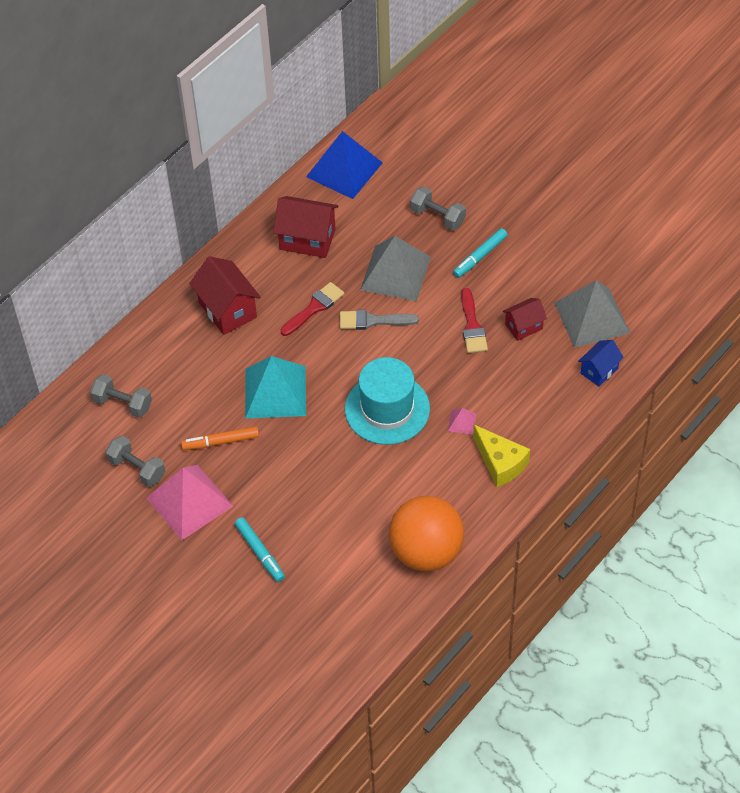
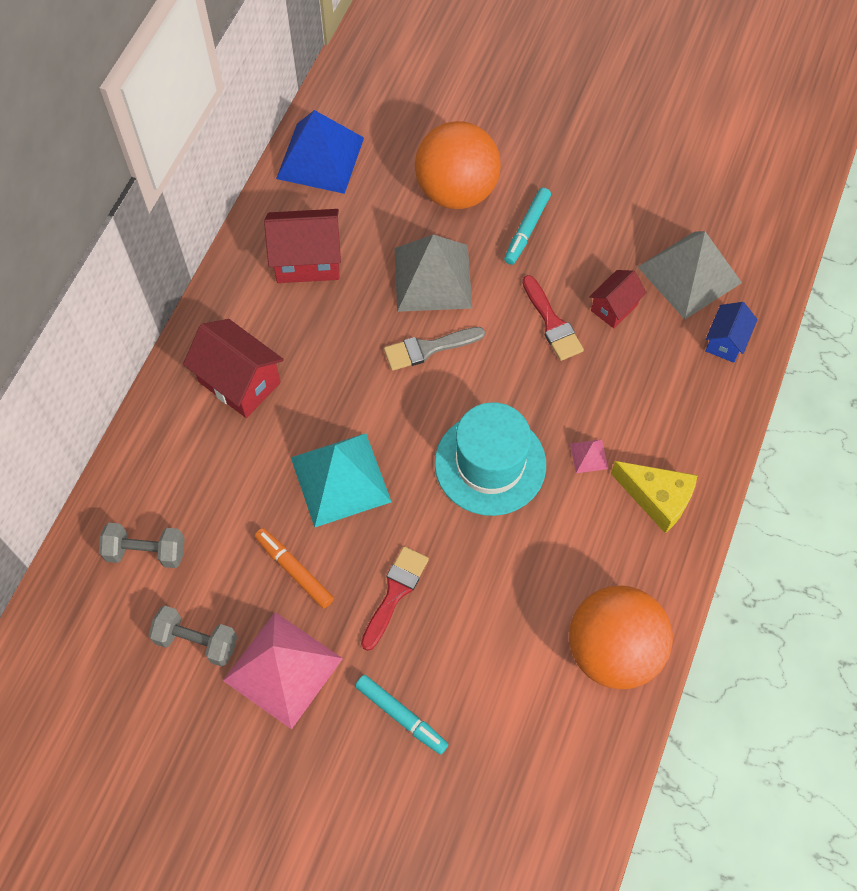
camera: 20 degrees left, 10 degrees up
orange marker [181,426,259,450] -> orange marker turned 75 degrees clockwise [254,528,334,609]
red brush [280,282,345,336] -> red brush moved to [361,546,429,651]
grey dumbbell [410,186,466,230] -> orange ball [415,121,501,209]

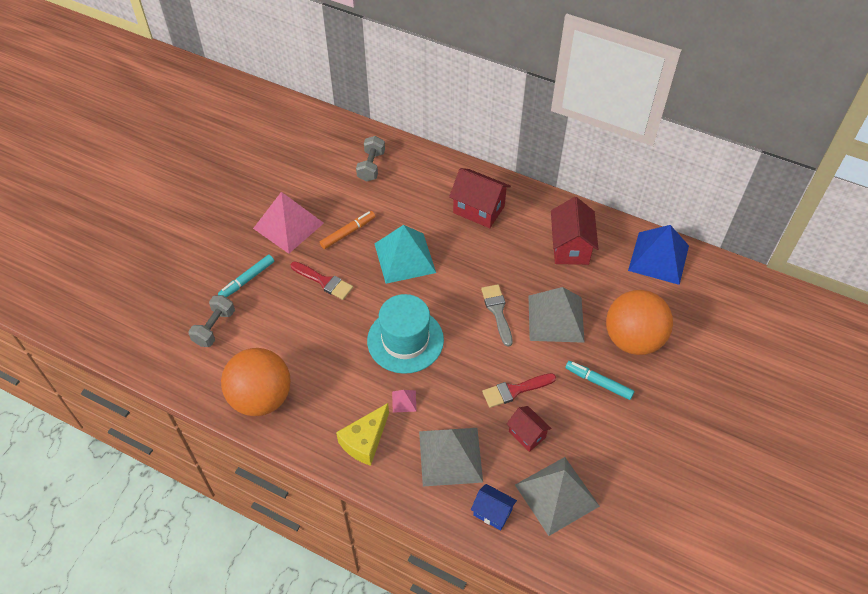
camera: 95 degrees right, 10 degrees down
grey dumbbell [149,606,237,667] -> grey dumbbell moved to [188,295,235,347]
red house [183,319,284,418] -> red house turned 75 degrees clockwise [449,168,511,228]
none -> grey pyramid [419,428,483,486]

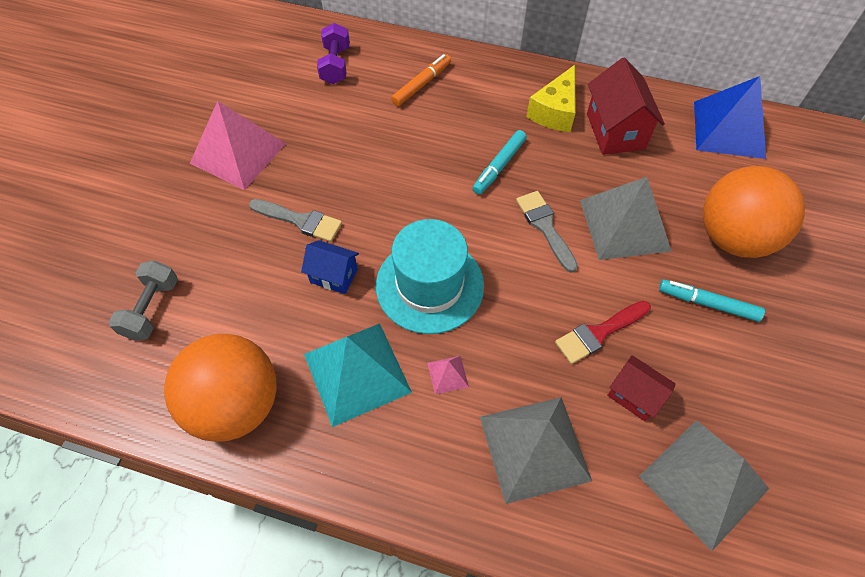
camera: 10 degrees left, 5 degrees up
turquoise marker [218,255,274,297] -> turquoise marker moved to [472,130,527,195]
red brush [291,261,353,300] -> grey brush [249,199,342,242]
orange marker [320,211,375,249] -> orange marker moved to [391,54,451,106]
yellow cheese [336,403,389,466] -> yellow cheese moved to [526,65,576,132]
grey dumbbell [356,136,385,182] -> purple dumbbell [317,23,350,84]
turquoise pyramid [375,225,436,284] -> turquoise pyramid moved to [304,323,412,427]
red house [449,168,511,228] -> none
blue house [471,484,517,531] -> blue house moved to [301,240,359,294]

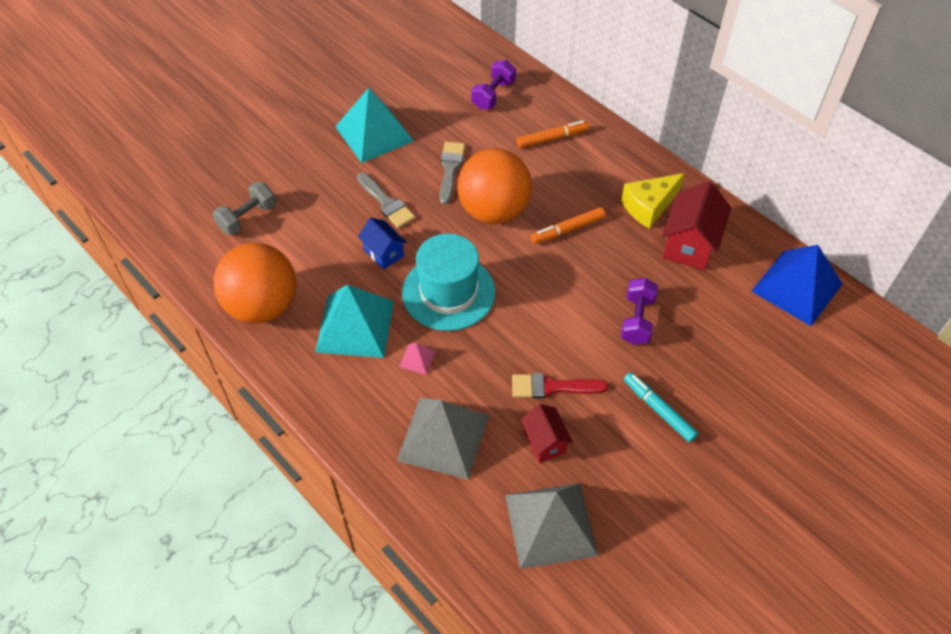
camera: 30 degrees right, 5 degrees down
pink pyramid [190,101,286,190] -> turquoise pyramid [335,88,414,163]
turquoise marker [472,130,527,195] -> orange marker [531,207,605,244]
grey brush [516,191,578,273] -> grey brush moved to [440,142,465,205]
grey pyramid [580,177,672,260] -> purple dumbbell [621,278,658,345]
orange ball [703,166,805,258] -> orange ball moved to [457,149,532,224]

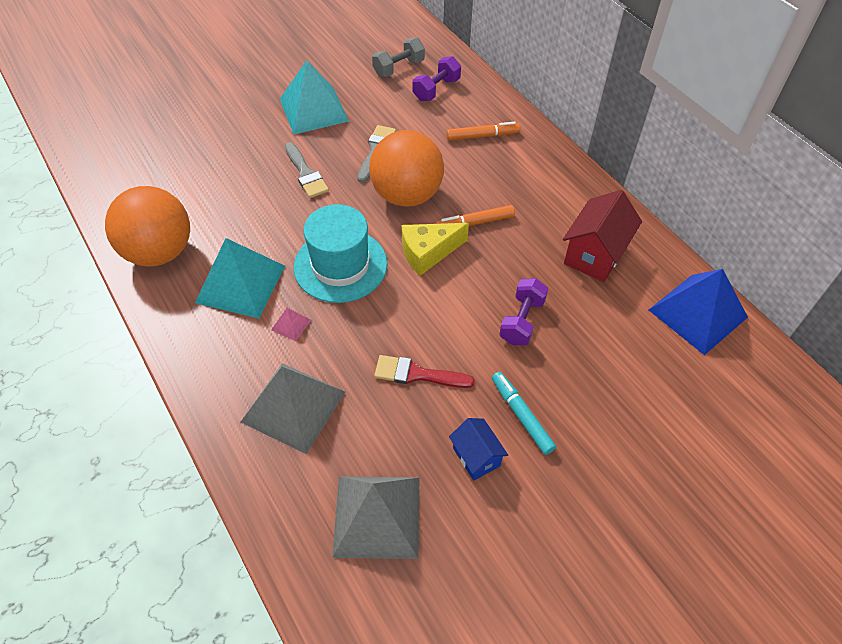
camera: 10 degrees right, 0 degrees up
grey dumbbell [213,182,276,235] -> grey dumbbell moved to [372,38,425,77]
blue house [358,218,407,270] -> blue house moved to [449,418,508,481]
red house [521,404,573,463] -> none
yellow cheese [621,173,685,229] -> yellow cheese moved to [402,223,469,276]

